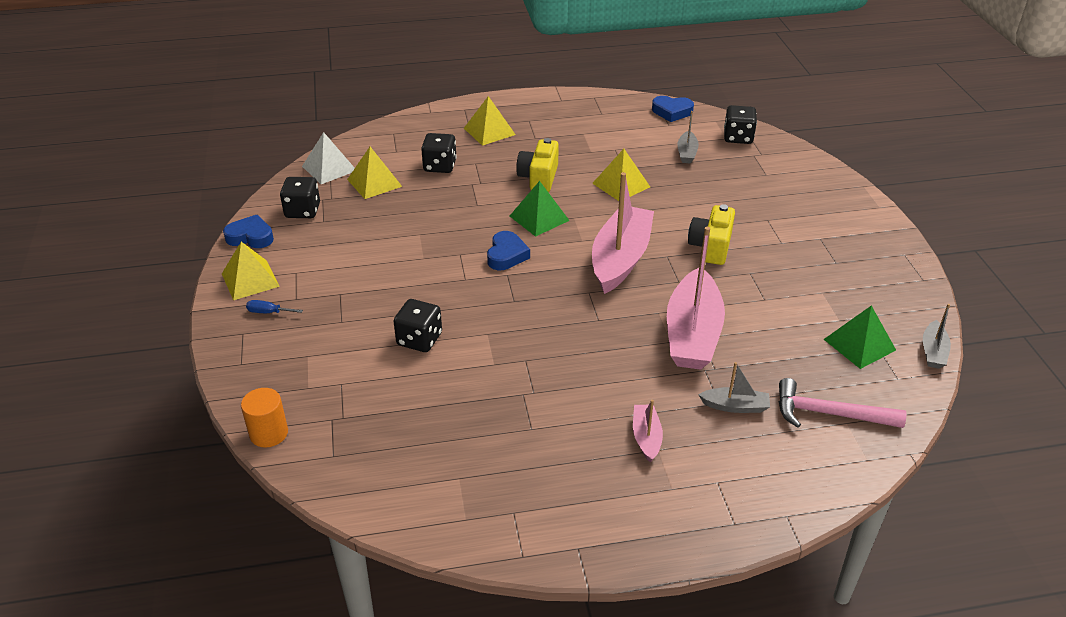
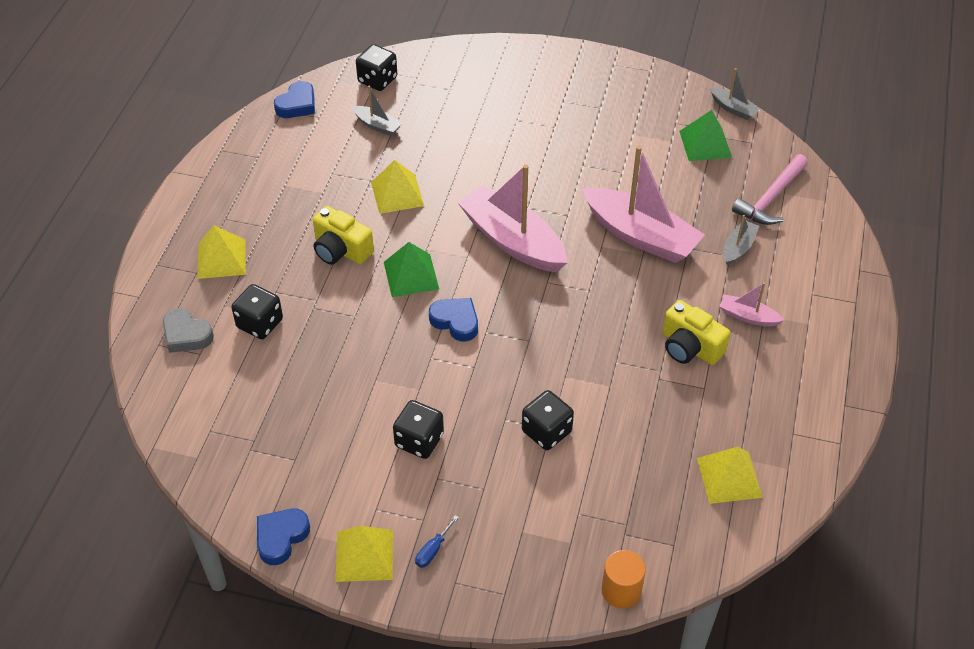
camera: 65 degrees left, 10 degrees up
black dice [280,177,320,218] -> black dice moved to [393,400,444,459]
white pyramid [302,132,355,184] -> none
yellow pyramid [347,147,402,199] -> yellow pyramid moved to [697,447,763,504]
yellow camera [688,204,735,265] -> yellow camera moved to [662,300,730,365]
none -> grey heart [163,308,214,353]

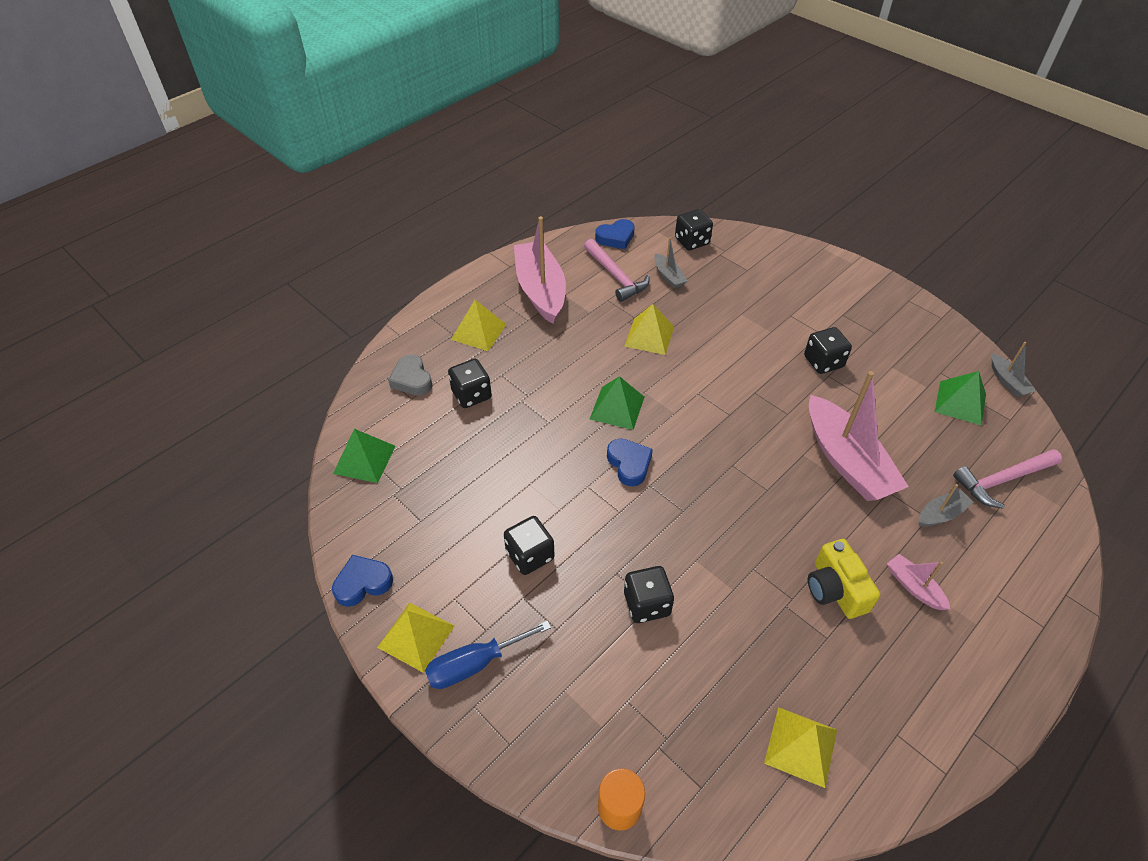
camera: 30 degrees right, 0 degrees up
yellow camera [313,206,374,265] -> none
blue screwdriver [415,515,459,568] -> blue screwdriver [425,620,551,689], size x1.94
pink boat [458,165,567,272] -> pink boat moved to [514,216,566,324]
none -> green pyramid [333,429,396,483]
none -> pink hammer [584,239,650,302]
none -> black dice [804,327,852,374]

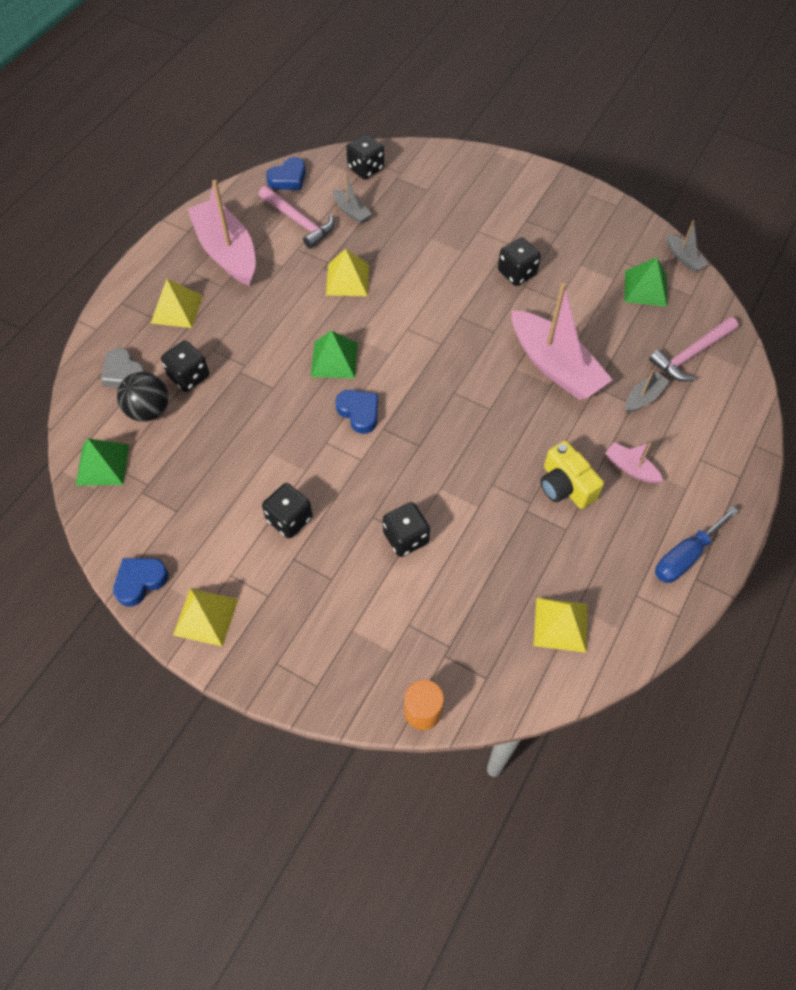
camera: 15 degrees left, 10 degrees up
blue screwdriver [425,620,551,689] -> blue screwdriver moved to [655,506,738,583]
none -> black ball [117,372,168,421]

